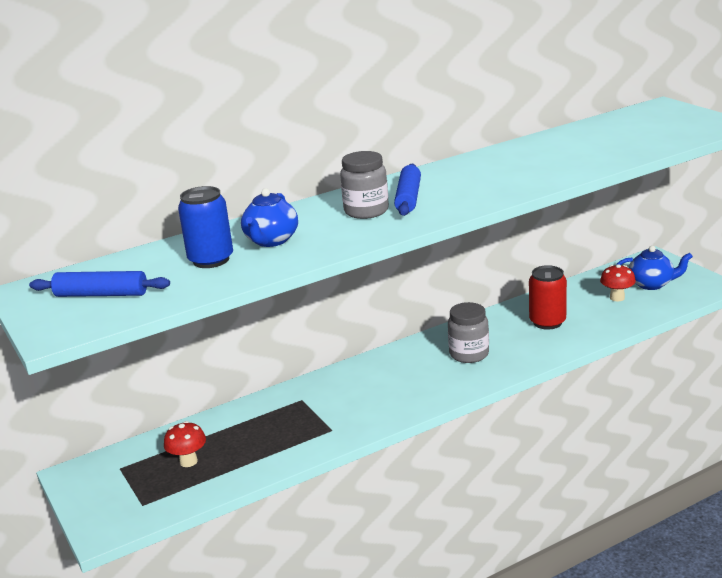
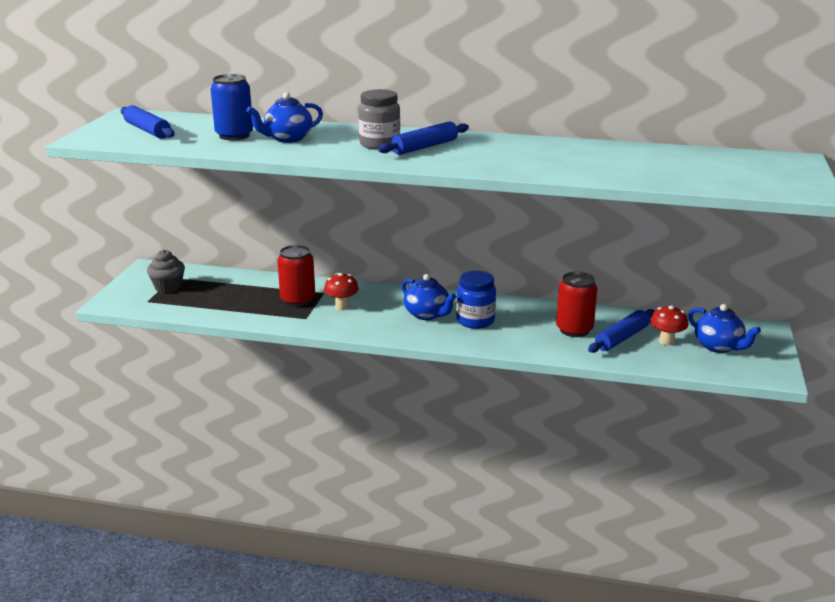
camera: 40 degrees right, 0 degrees up
red mushroom [164,421,206,467] -> red mushroom moved to [324,273,359,310]
grey jar [448,302,489,363] -> blue jar [456,271,496,329]
none -> grey cupcake [147,250,185,293]
none -> red can [277,245,315,307]
none -> blue teapot [401,274,456,320]
none -> blue rolling pin [588,309,655,353]

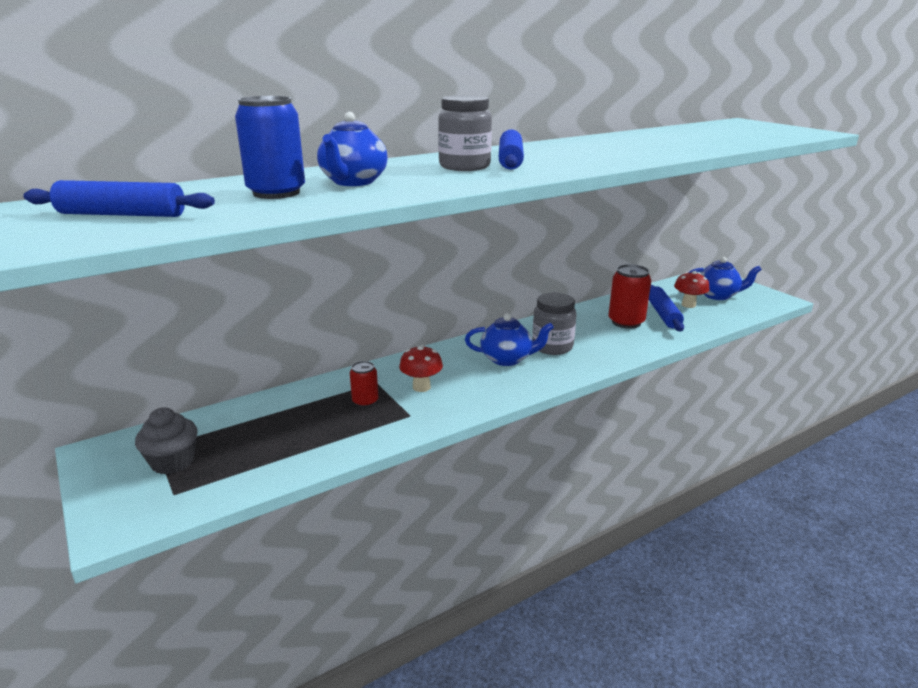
camera: 45 degrees left, 0 degrees up
red can [277,245,315,307] -> red can [350,361,378,407], size x0.58
blue jar [456,271,496,329] -> grey jar [532,292,577,355]

